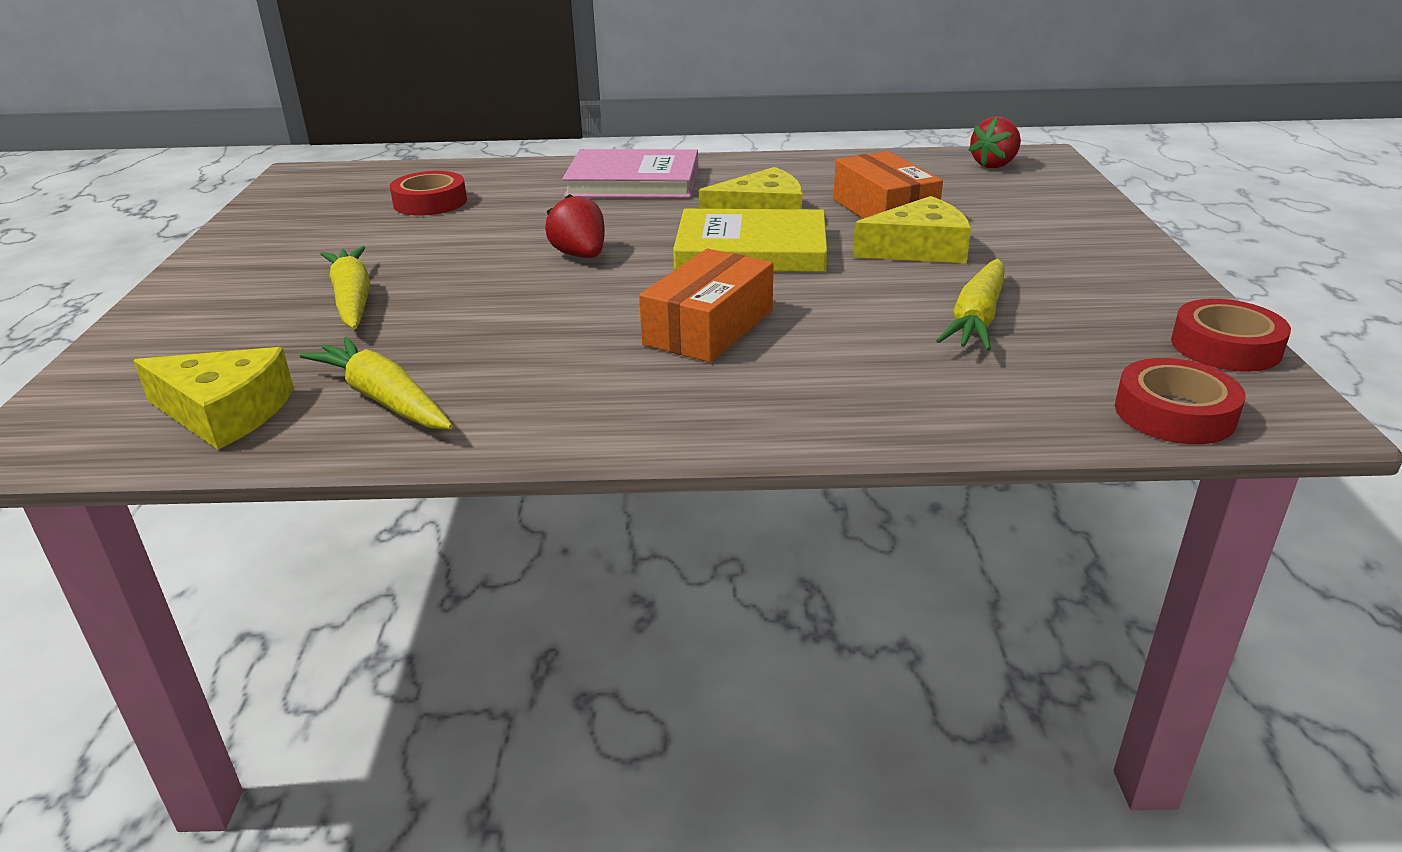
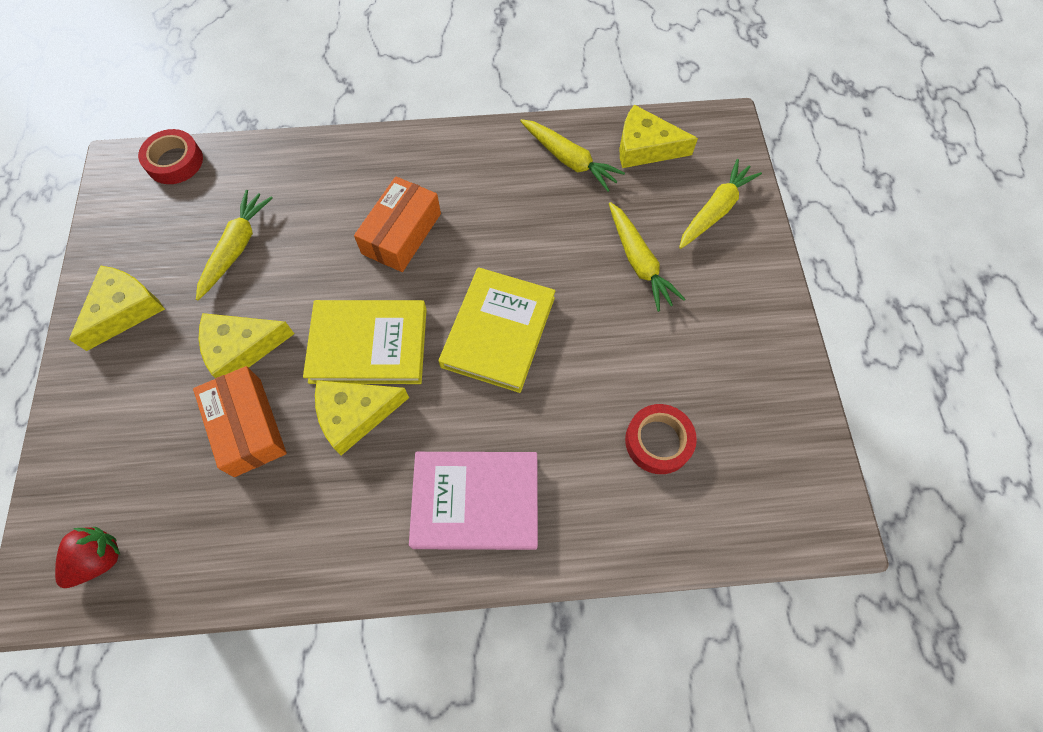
camera: 175 degrees right, 35 degrees up
red strawberry [545,194,605,258] -> yellow book [438,267,555,393]
red tape [1171,299,1291,372] -> none
none -> yellow cheese [69,265,165,351]
none -> yellow carrot [679,159,762,249]

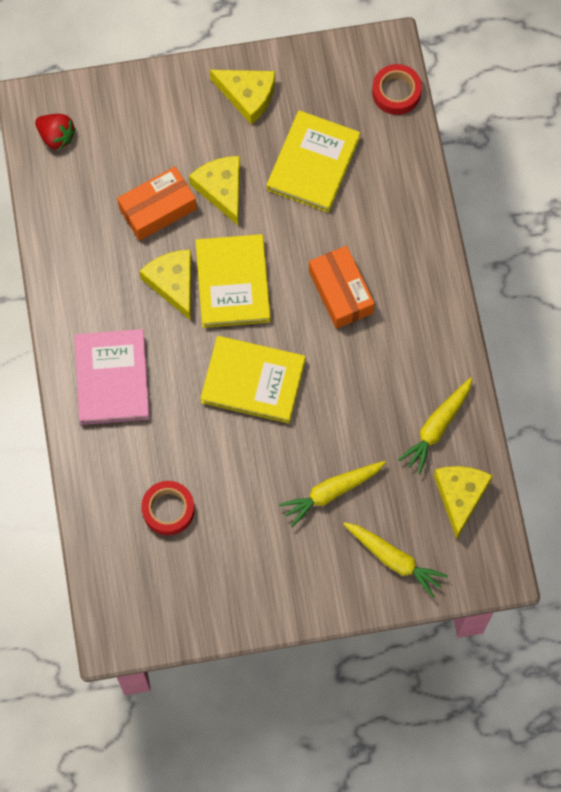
camera: 85 degrees right, 5 degrees up
yellow carrot [196,190,273,300] -> yellow book [267,110,360,213]
orange box [354,176,441,272] -> orange box turned 45 degrees clockwise [309,246,375,329]

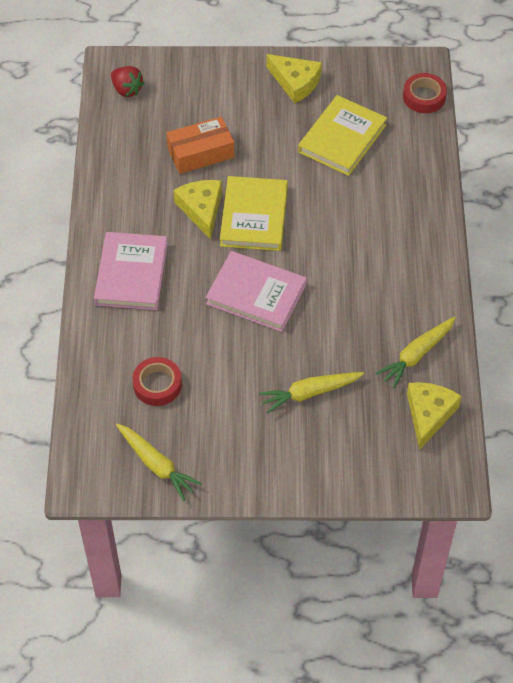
camera: 10 degrees right, 15 degrees down
yellow cheese [189,156,240,225] -> none
yellow book [200,336,305,423] -> pink book [205,251,307,332]
orange box [309,246,375,329] -> none
yellow carrot [343,522,448,598] -> yellow carrot moved to [116,424,202,501]

